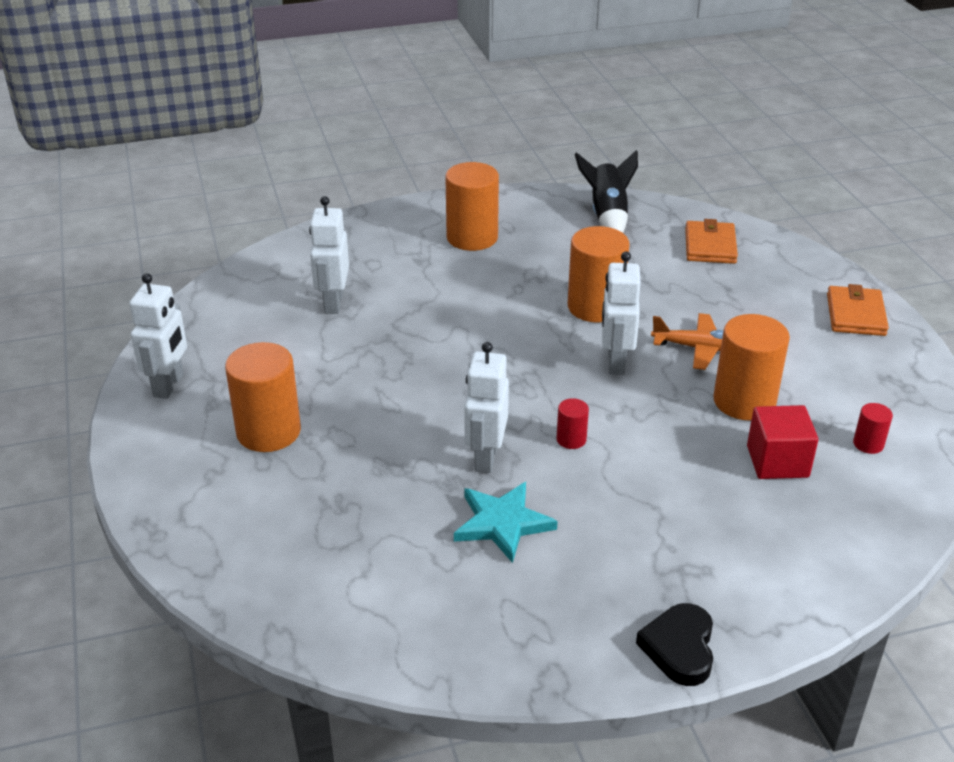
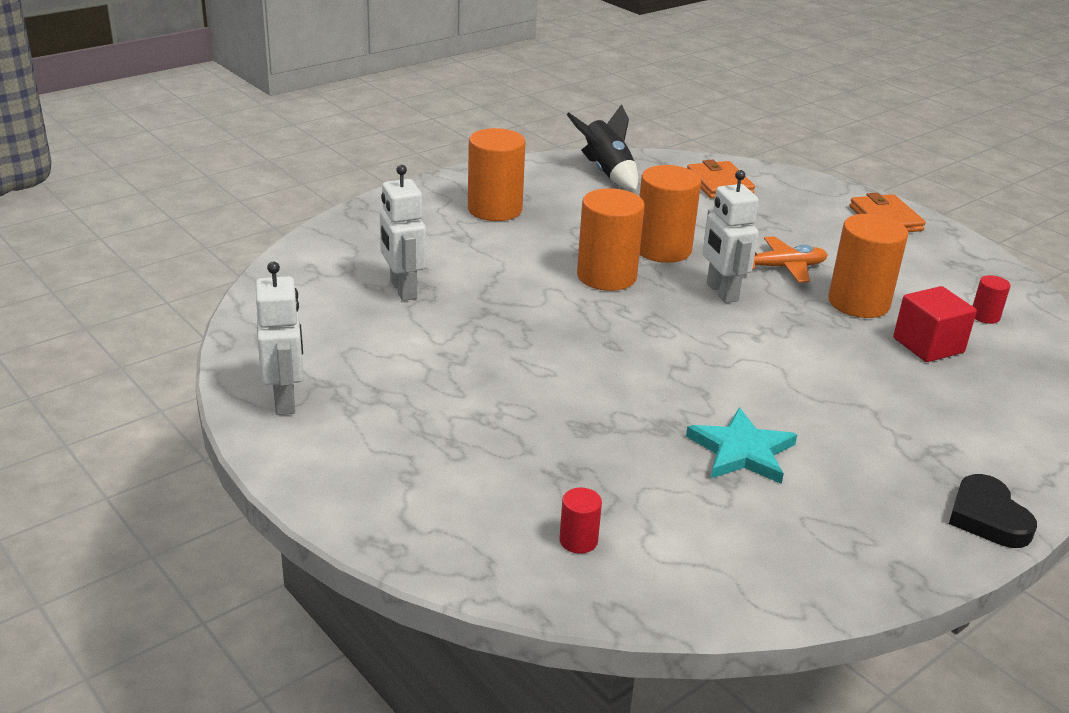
camera: 25 degrees left, 5 degrees down
orange cylinder [225,342,301,452] -> orange cylinder moved to [577,188,645,291]
white robot [464,342,509,473] -> none
red cylinder [557,398,589,449] -> red cylinder moved to [559,488,602,554]

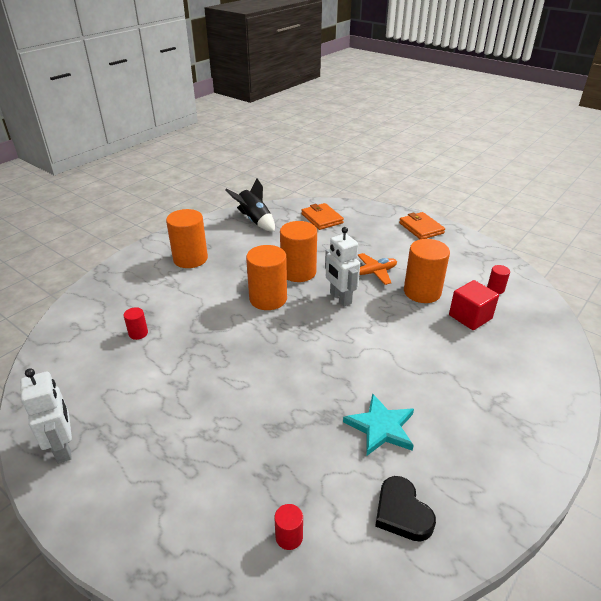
camera: 10 degrees left, 5 degrees up
white robot [380,165,426,301] -> red cylinder [124,307,148,340]
black heart [949,474,1037,548] -> black heart moved to [375,476,436,541]

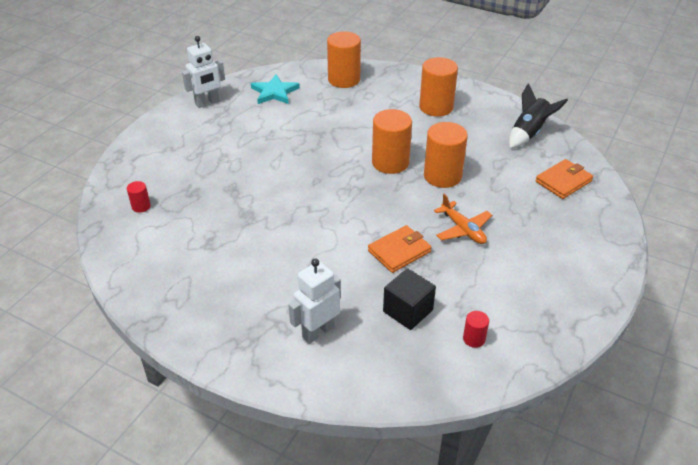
camera: 80 degrees right, 5 degrees up
red cylinder [124,307,148,340] -> none
white robot [325,227,360,307] -> white robot moved to [288,259,341,344]
turquoise star [343,393,414,456] -> turquoise star moved to [251,74,300,104]
black heart [375,476,436,541] -> none
orange wallet [399,212,445,239] -> orange wallet moved to [368,225,431,273]
orange cylinder [404,239,450,303] -> orange cylinder moved to [327,31,361,88]
red cube [449,280,499,330] -> black cube [383,268,436,330]

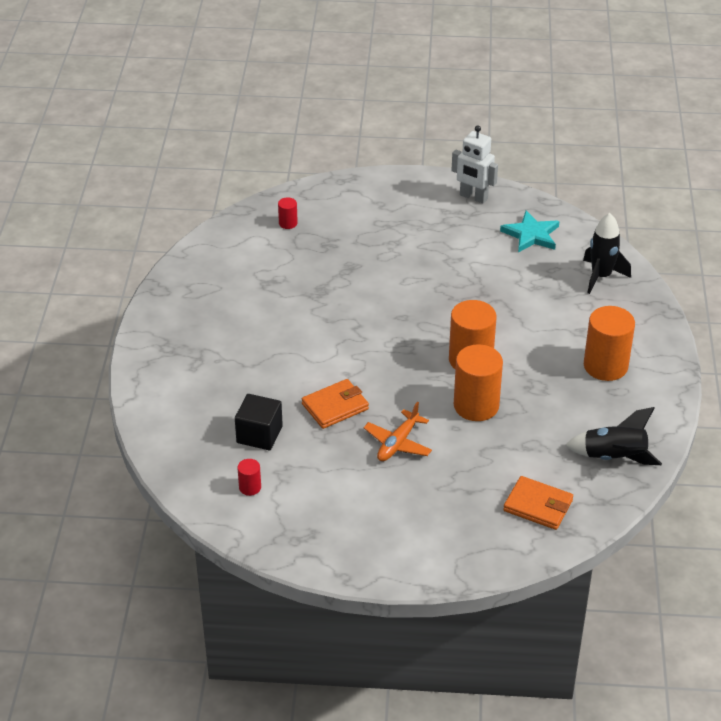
camera: 65 degrees right, 0 degrees up
white robot [288,259,341,344] -> none
orange cylinder [327,31,361,88] -> black rocket [583,213,631,294]
orange wallet [368,225,431,273] -> orange wallet turned 60 degrees counterclockwise [302,379,369,429]

